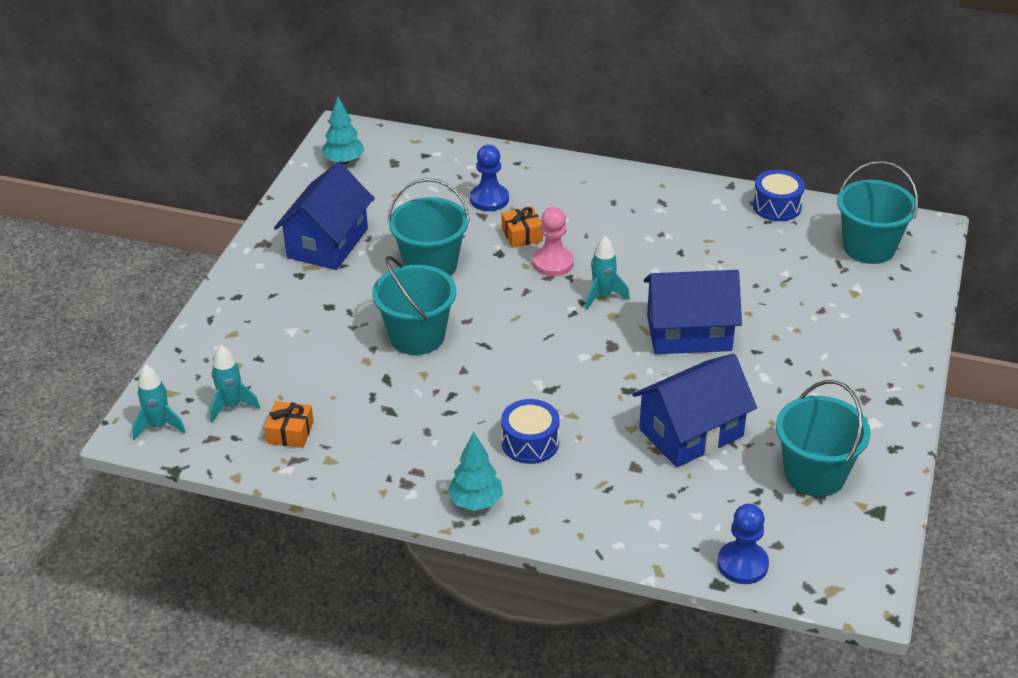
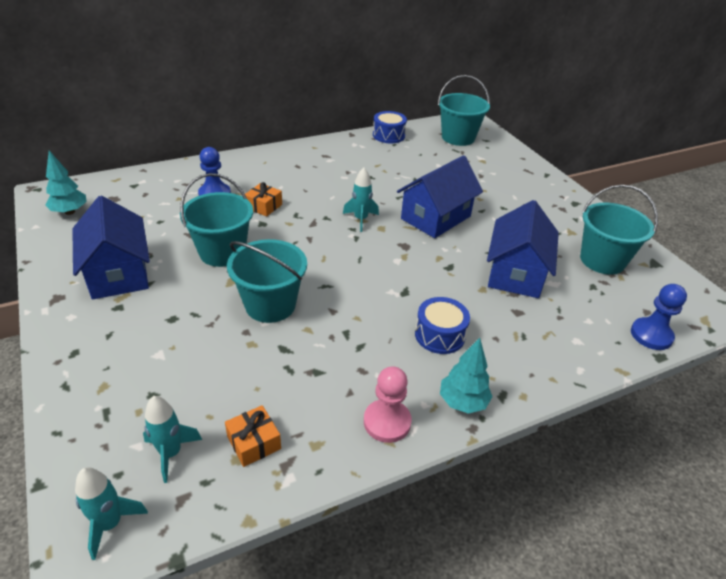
camera: 45 degrees left, 0 degrees up
pink pawn [533,207,574,276] -> pink pawn moved to [364,366,412,443]

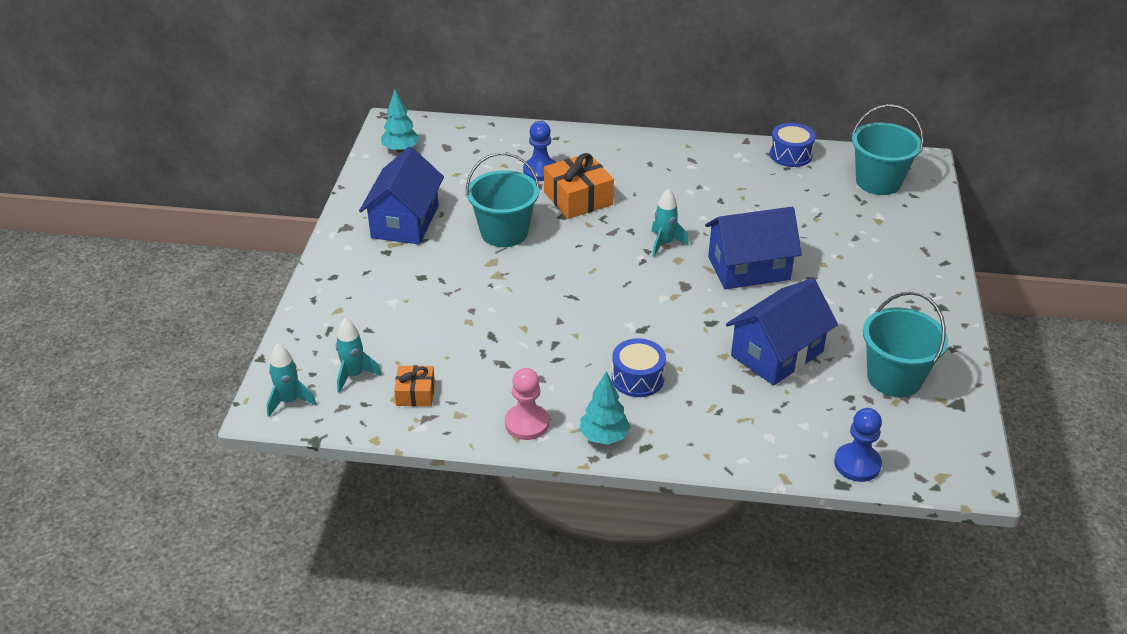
camera: 35 degrees right, 0 degrees up
turquoise bucket [227,239,307,323] -> none
orange gift [245,182,282,217] -> orange gift [544,153,614,219], size x1.75

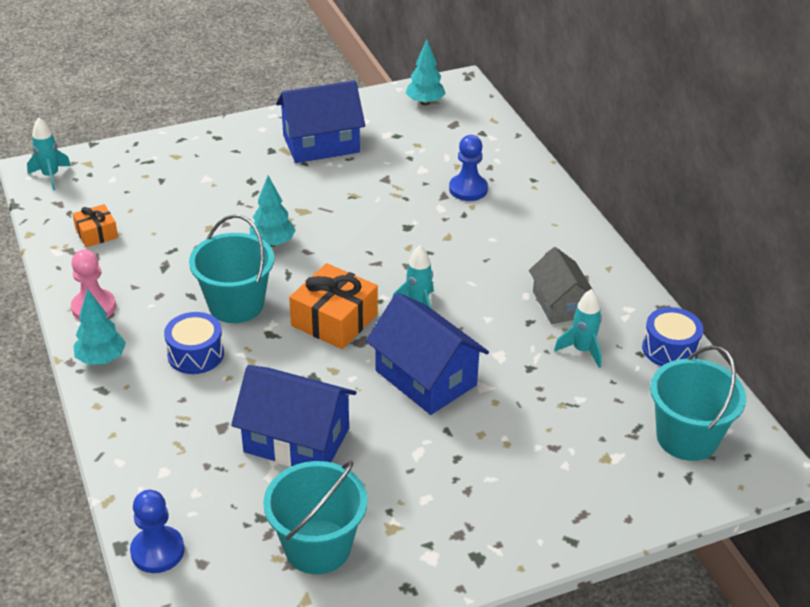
camera: 60 degrees right, 0 degrees up
turquoise rocket [336,318,382,393] -> turquoise rocket moved to [554,289,602,368]
turquoise bucket [466,152,540,247] -> turquoise bucket moved to [189,214,274,323]
orange gift [544,153,614,219] -> orange gift moved to [289,263,378,349]
none -> turquoise tree [250,175,296,247]
none -> grey house [529,247,593,324]

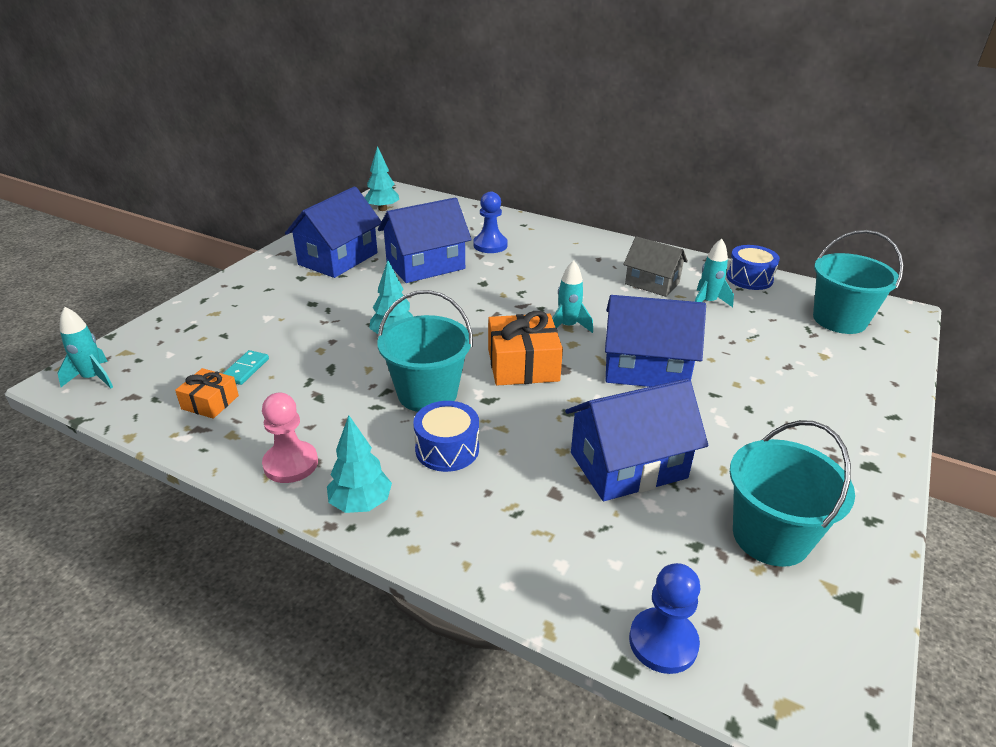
camera: 40 degrees left, 5 degrees down
none -> turquoise domino [223,350,269,385]
none -> blue house [378,197,472,283]

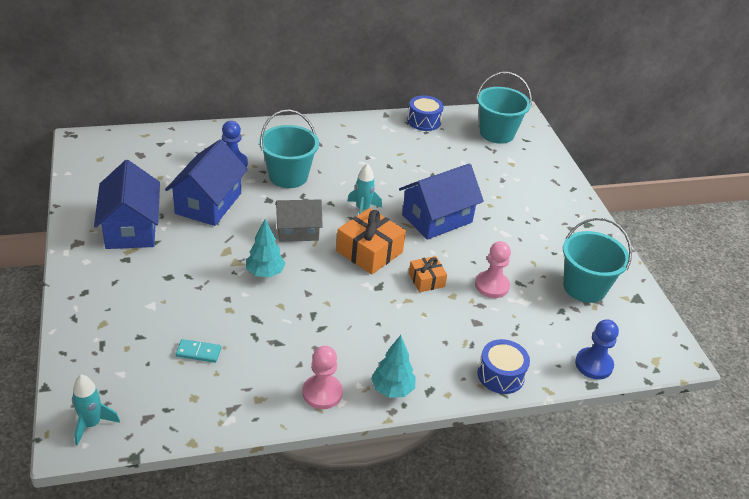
camera: 45 degrees left, 5 degrees up
orange gift [175,368,239,419] -> orange gift moved to [409,256,447,292]
turquoise domino [223,350,269,385] -> turquoise domino turned 60 degrees counterclockwise [176,339,221,363]
turquoise tree [365,146,399,211] -> none
turquoise bucket [377,290,473,412] -> turquoise bucket moved to [259,110,319,188]
blue drum [413,401,479,472] -> blue drum moved to [477,339,530,394]
blue house [565,378,708,501] -> pink pawn [475,241,511,298]
grey house [623,236,688,297] -> grey house moved to [275,199,323,242]
turquoise rocket [695,239,734,307] -> none

